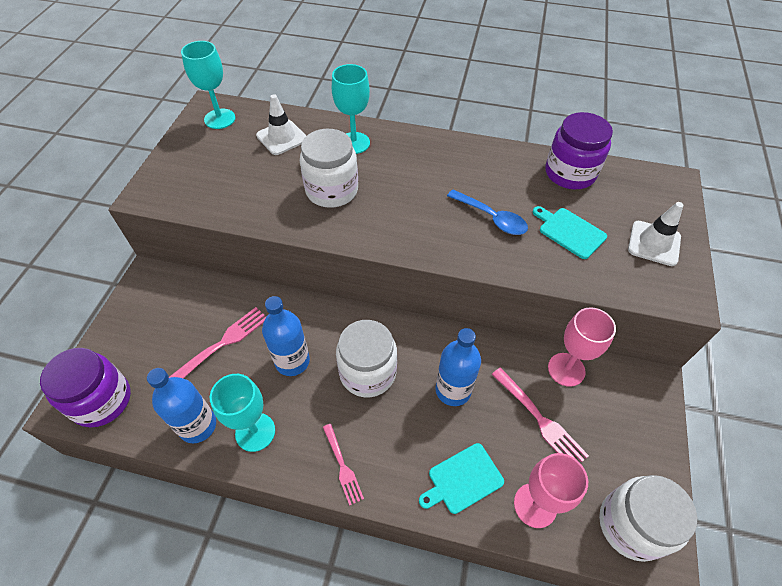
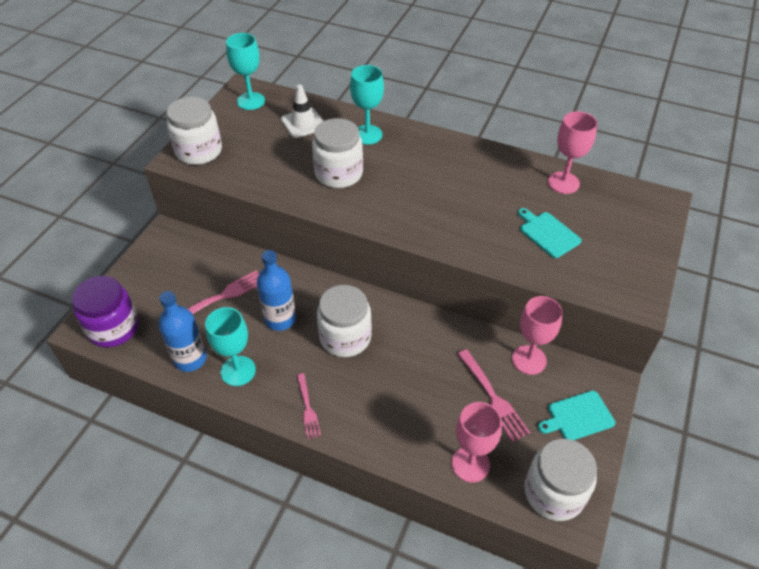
camera: 10 degrees right, 5 degrees down
turquoise cutting board [419,443,504,514] -> turquoise cutting board moved to [538,391,615,440]
blue bottle [435,328,481,406] -> none
blue spoon [447,190,528,235] -> none
purple jar [546,112,613,189] -> pink goblet [548,111,597,194]
white traffic cone [628,202,683,266] -> none
none -> white jar [167,97,222,165]

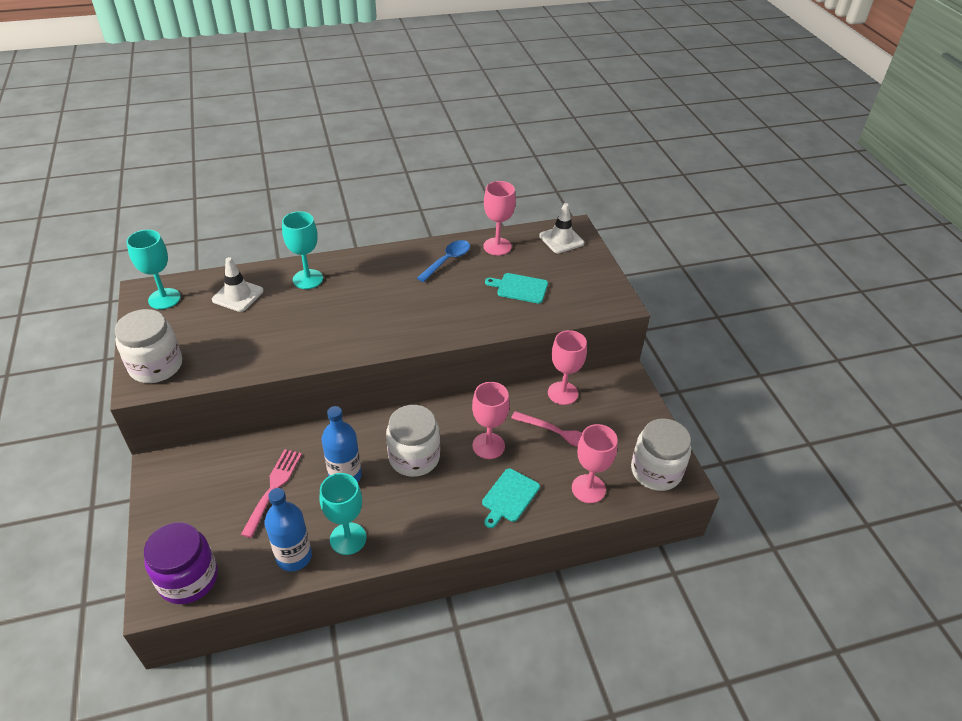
camera: 40 degrees left, 5 degrees down
pink fork [297,373,321,439] -> none
white jar [312,118,363,188] -> none
turquoise cutting board [538,391,615,440] -> turquoise cutting board moved to [482,468,540,528]
none -> blue spoon [417,240,470,282]
none -> pink goblet [472,382,509,459]
none -> white traffic cone [539,203,584,253]

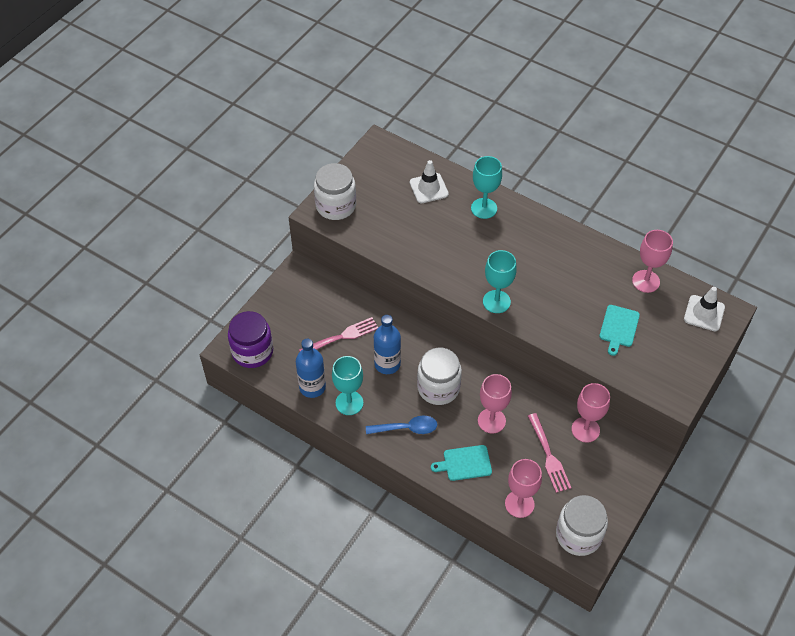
camera: 50 degrees right, 10 degrees up
turquoise goblet [126,230,181,309] -> turquoise goblet moved to [483,250,517,313]
blue spoon [417,240,470,282] -> blue spoon moved to [366,416,437,434]
turquoise cutting board [485,273,548,304] -> turquoise cutting board turned 135 degrees counterclockwise [599,305,640,356]

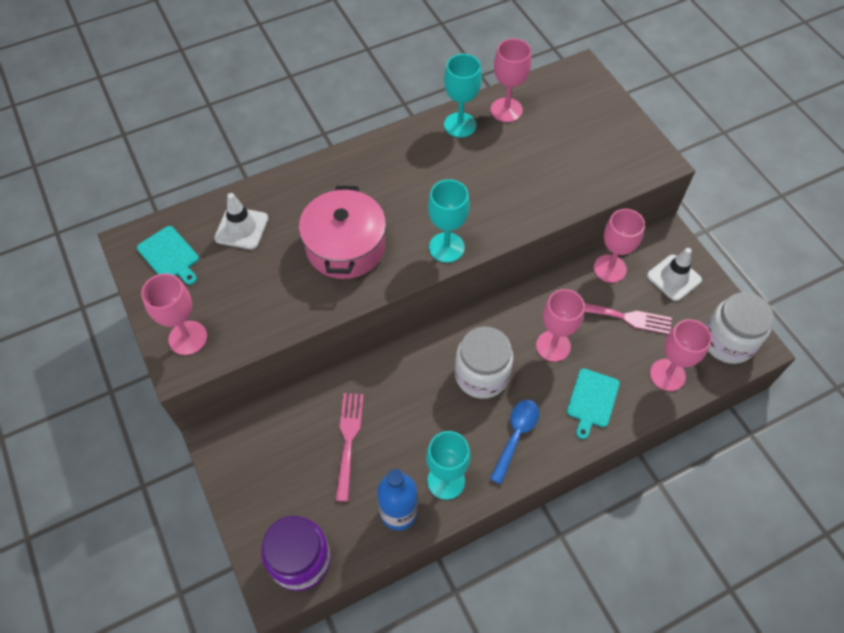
camera: 60 degrees left, 5 degrees up
white jar [314,163,356,220] -> pink goblet [141,273,207,355]
blue bottle [374,315,401,374] -> none
turquoise goblet [471,156,502,219] -> turquoise goblet moved to [444,54,482,138]
turquoise cutting board [599,305,640,356] -> turquoise cutting board moved to [137,226,199,285]
white traffic cone [684,287,725,331] -> white traffic cone moved to [647,248,702,301]
none -> pink pot [299,186,386,279]

